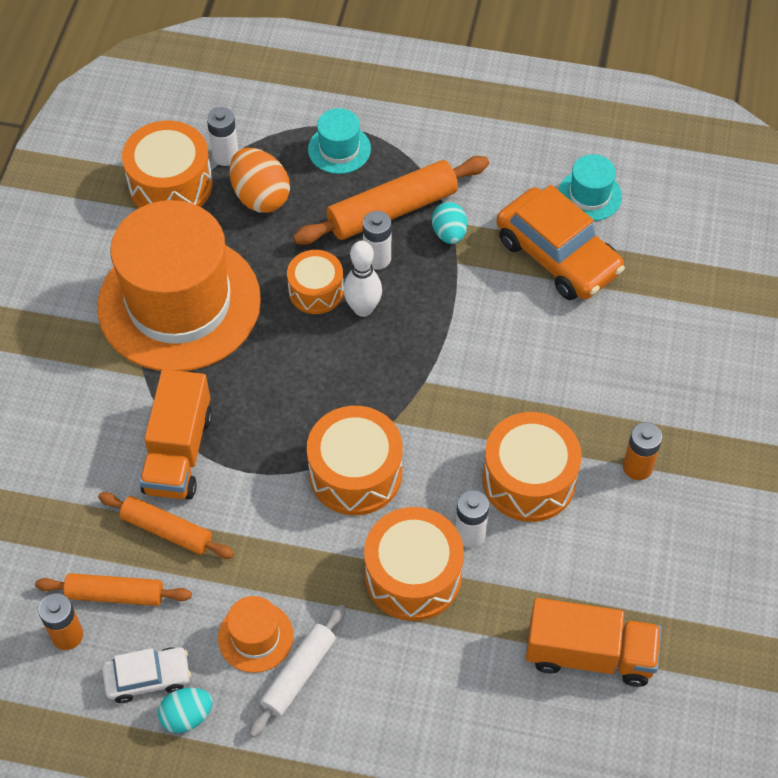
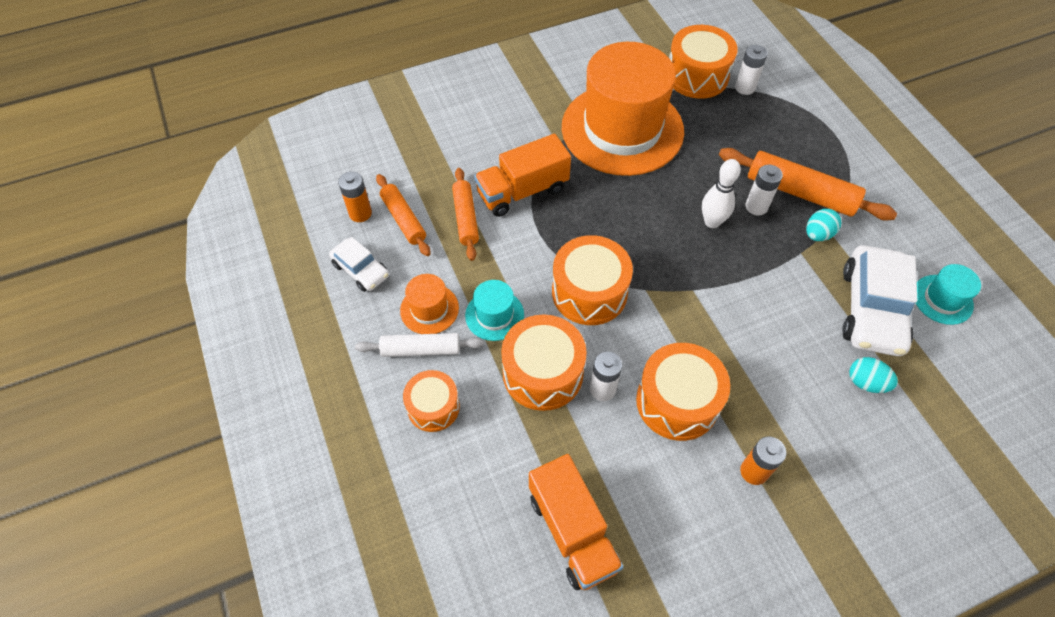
camera: 55 degrees right, 0 degrees up
turquoise egg [158,688,213,733] -> turquoise egg moved to [849,357,898,393]
orange egg [230,148,290,213] -> none
orange drum [287,250,344,314] -> orange drum moved to [403,370,460,432]
turquoise hat [308,108,371,174] -> turquoise hat moved to [465,280,524,341]
orange car [496,185,625,300] -> white car [842,245,917,356]

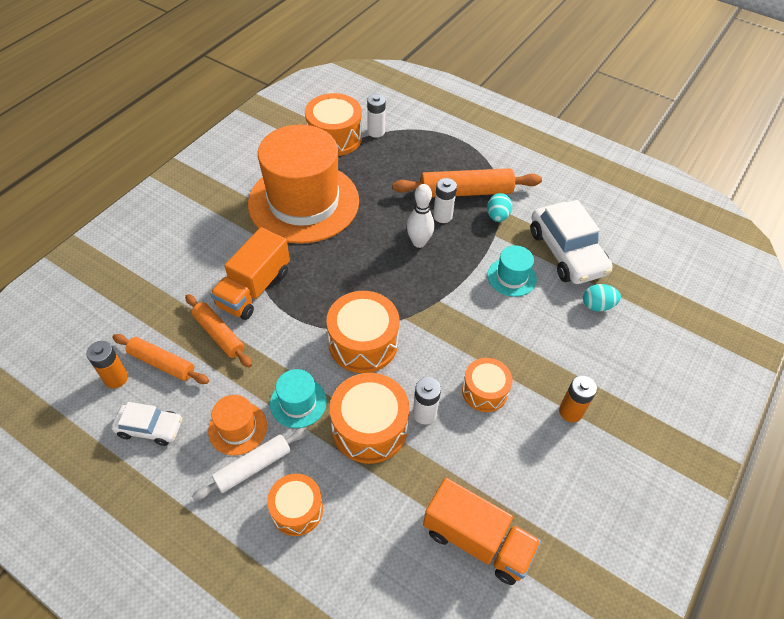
camera: 35 degrees left, 5 degrees down
orange drum [636,343,730,441] -> orange drum [462,358,513,412], size x0.63
turquoise hat [916,264,981,325] -> turquoise hat moved to [487,245,537,297]

